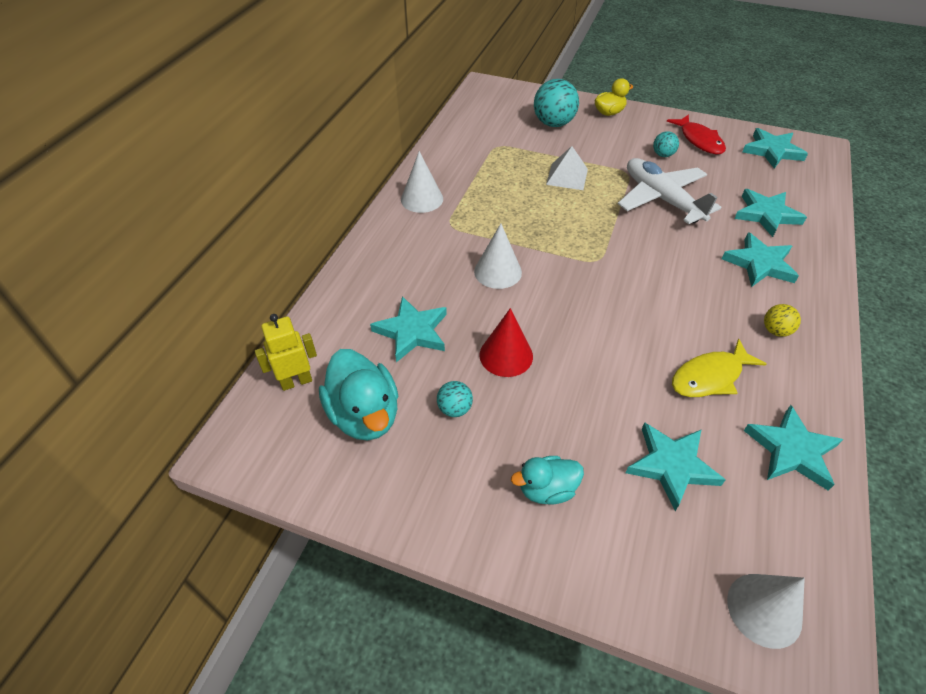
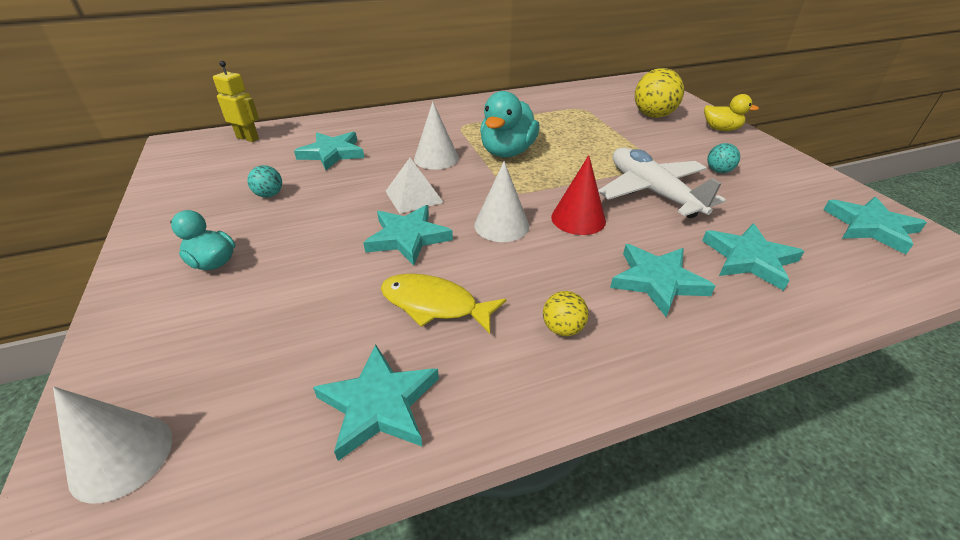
camera: 50 degrees right, 10 degrees down
turquoise duck [319,349,398,441] -> turquoise duck moved to [480,91,540,158]
white cone [401,151,443,213] -> white cone moved to [474,161,529,242]
red cone [479,308,533,377] -> red cone moved to [551,155,606,235]
turquoise ball [534,79,579,127] -> yellow ball [635,68,684,118]
white pyramid [546,146,588,190] -> white pyramid moved to [385,158,444,214]
white plane [618,158,722,224] -> white plane turned 45 degrees counterclockwise [598,148,726,218]
turquoise star [626,422,726,511] -> turquoise star moved to [363,205,453,266]
red fish [667,114,726,154] -> none

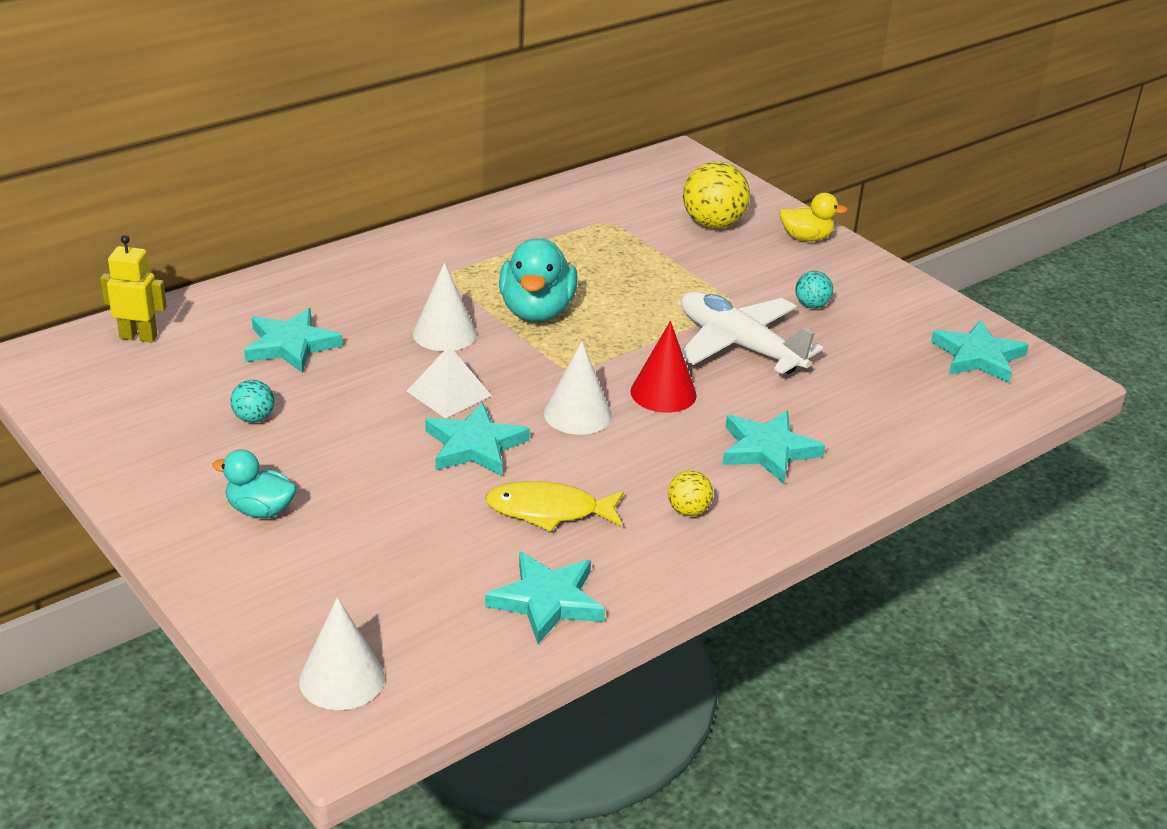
camera: 20 degrees left, 5 degrees down
turquoise star [702,223,805,291] -> none

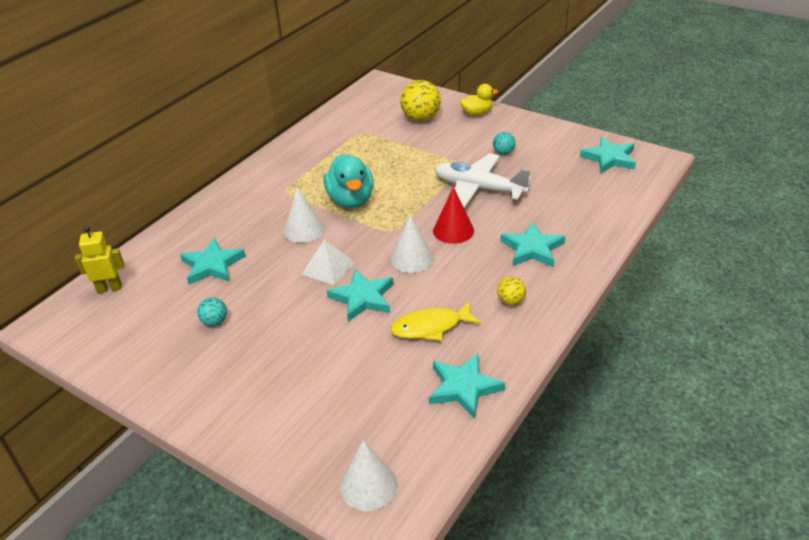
camera: 15 degrees left, 5 degrees up
turquoise duck [212,449,297,518] -> none

